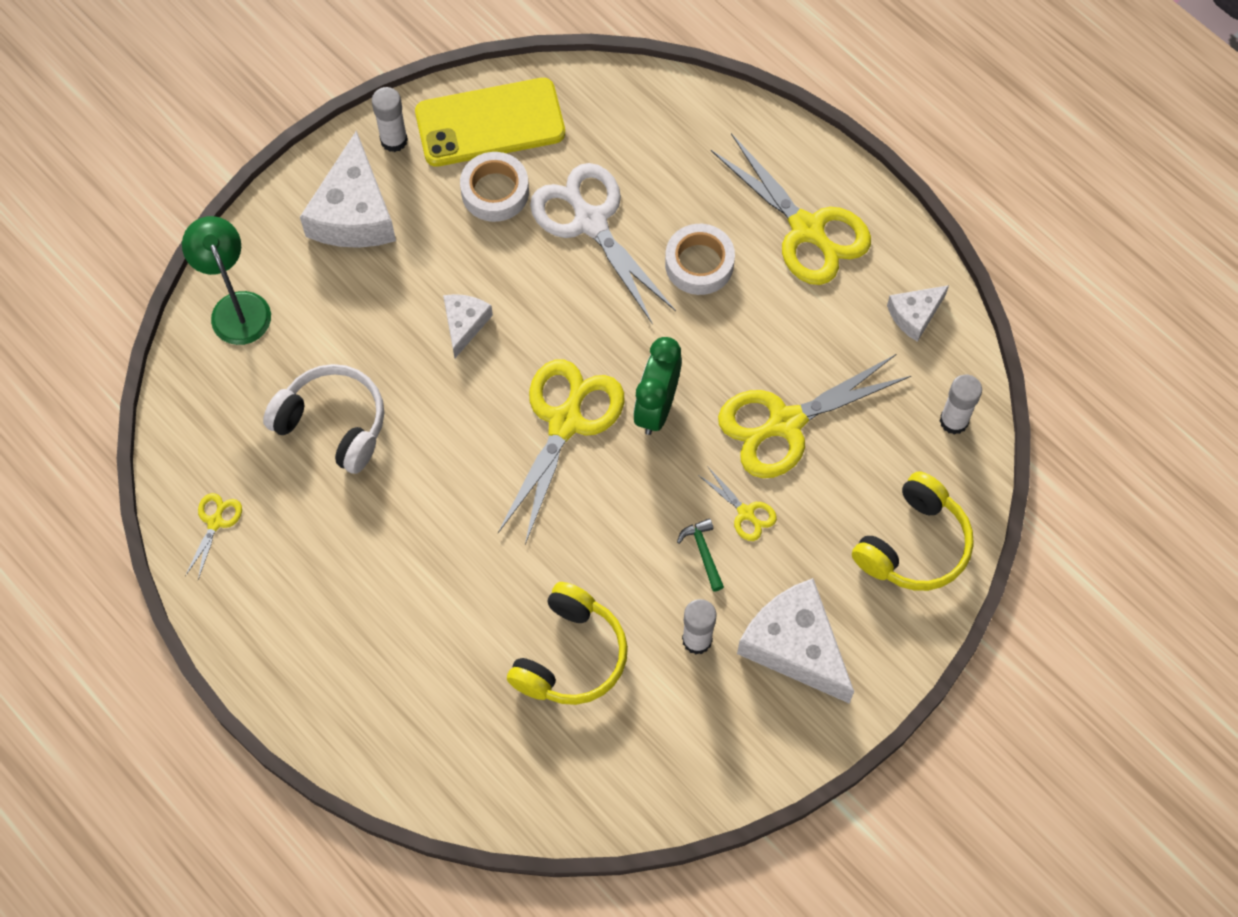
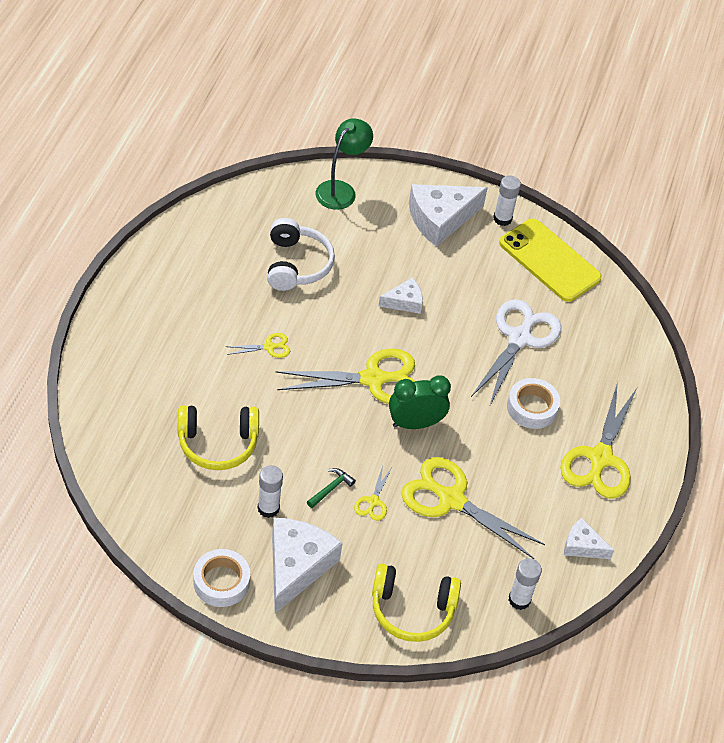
camera: 55 degrees right, 15 degrees down
yellow scissors [185,493,242,580] -> yellow scissors moved to [226,333,290,358]
white tape [460,152,529,222] -> white tape moved to [193,549,250,607]

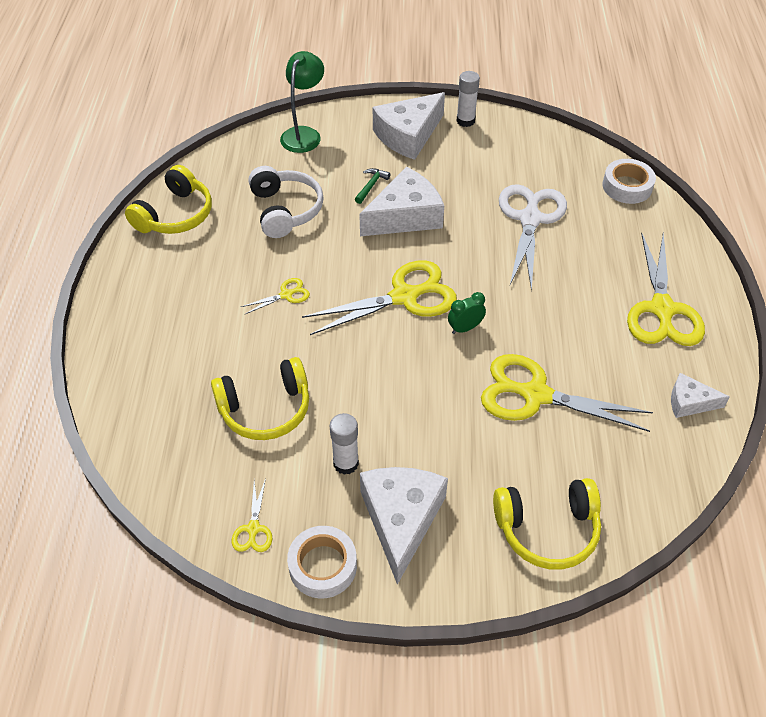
camera: 10 degrees left, 0 degrees up
green hammer [307,468,356,508] -> green hammer moved to [355,168,390,204]
yellow scissors [354,466,392,521] -> yellow scissors moved to [232,478,272,552]
white cheese [378,278,423,314] -> white cheese [359,167,444,236], size x1.87
green clock [389,376,451,429] -> green clock [448,292,486,334], size x0.59
yellow phone [499,219,602,302] -> none
white tape [507,378,560,429] -> white tape moved to [602,159,656,204]
white glue stick [508,558,542,610] -> none
none -> yellow headphones [125,165,212,234]

